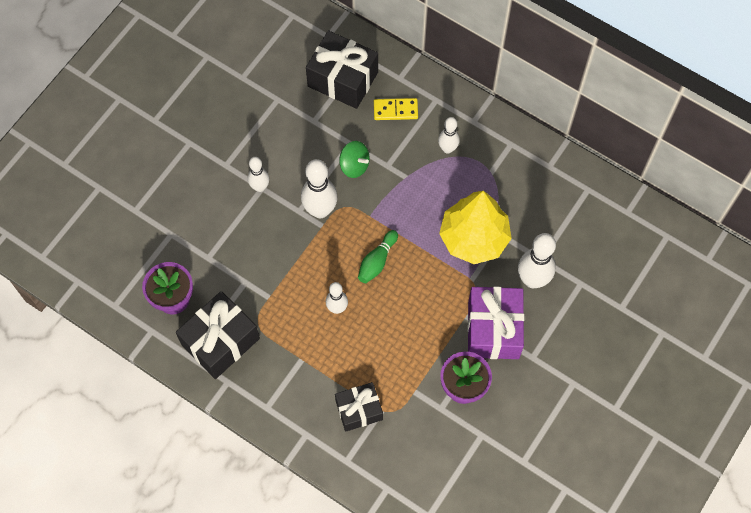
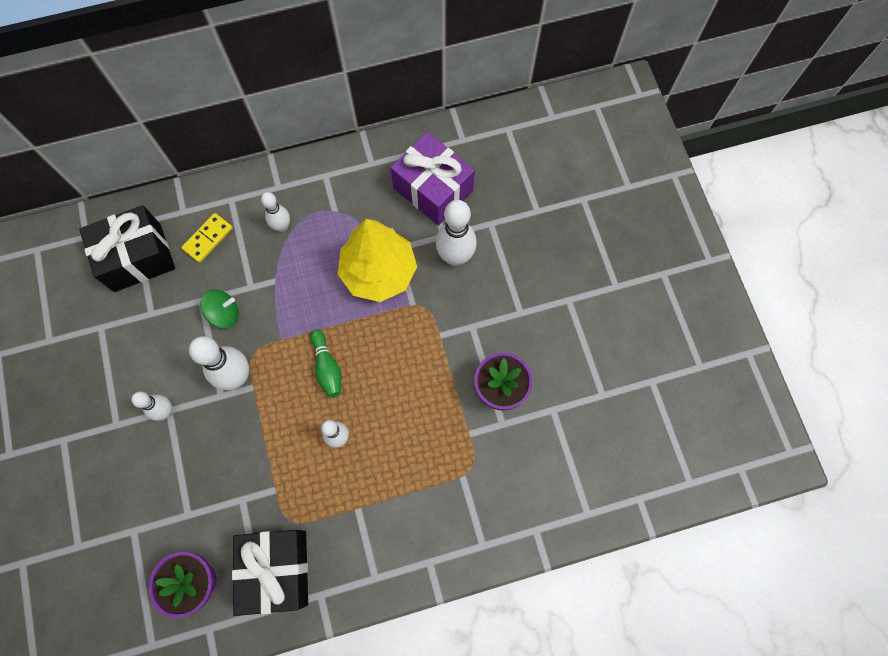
camera: 50 degrees left, 5 degrees up
black gift [335,382,383,432] -> none
purple gift [467,287,524,359] -> purple gift moved to [390,132,475,225]

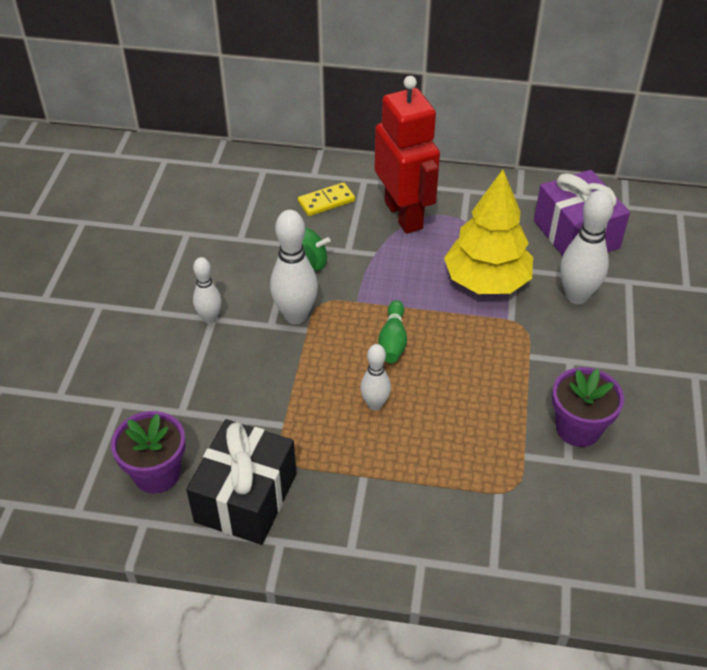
camera: 25 degrees right, 25 degrees down
black gift [79,205,175,292] -> none
white bowling pin [261,192,290,232] -> red robot [375,76,440,234]

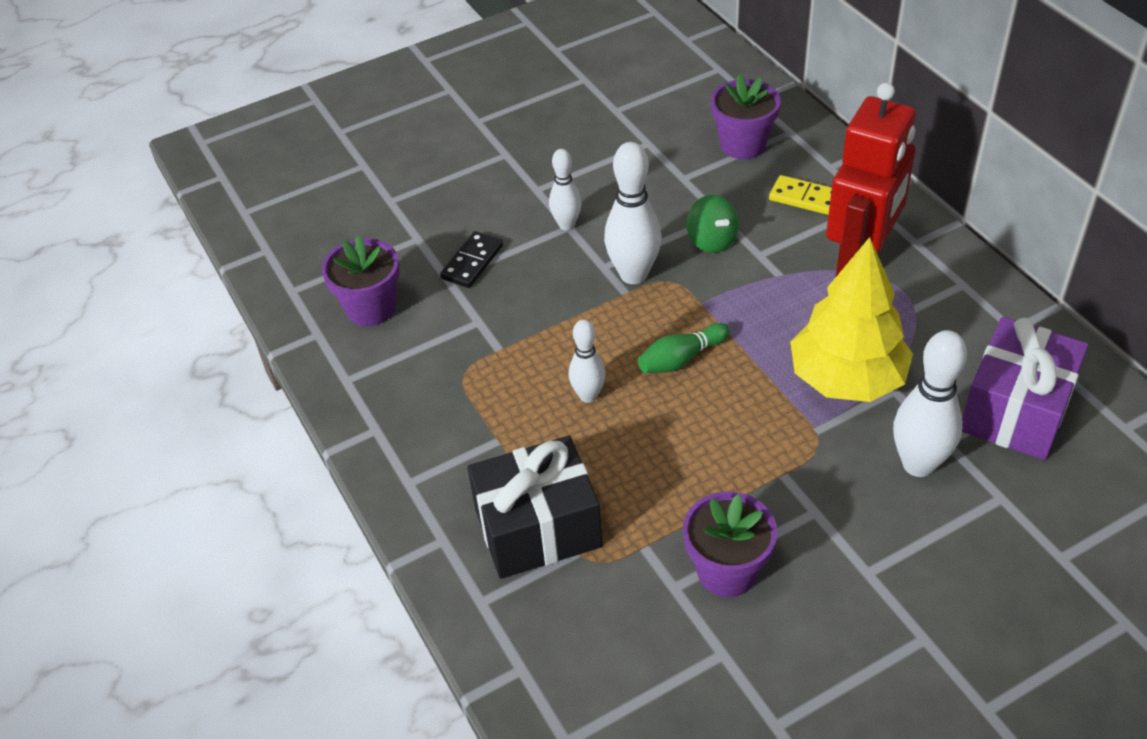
camera: 55 degrees right, 0 degrees up
black gift [186,419,296,545] -> black gift moved to [467,436,602,579]
none -> black domino [440,231,503,288]
none -> purple flower pot [711,74,781,159]

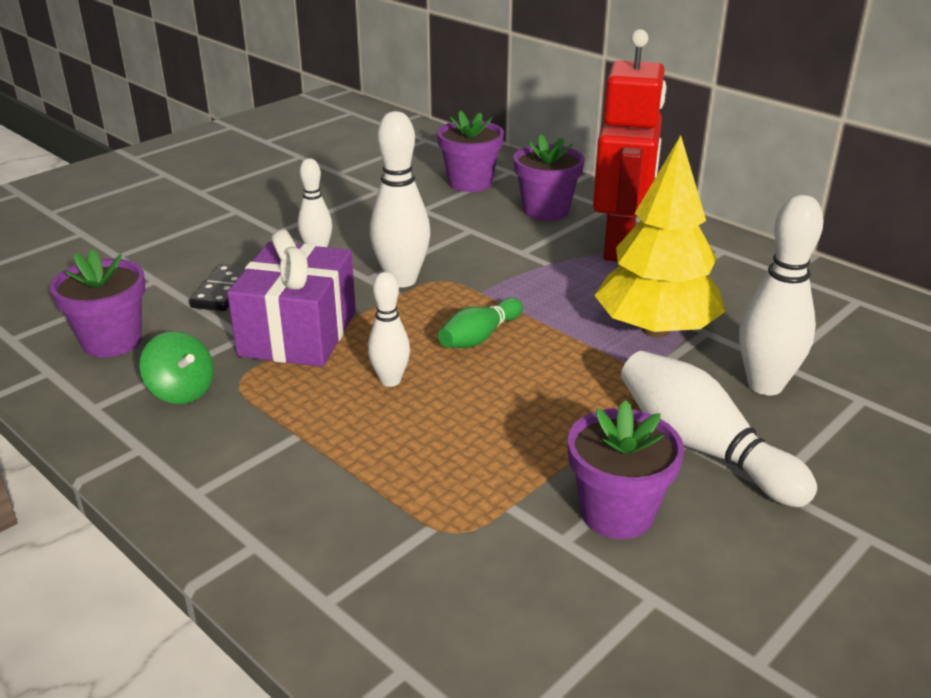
camera: 20 degrees left, 15 degrees down
black gift [467,436,602,579] -> none
green spinning top [686,195,739,253] -> green spinning top moved to [140,331,214,404]
yellow domino [769,175,832,215] -> purple flower pot [513,134,584,221]
purple gift [962,317,1089,460] -> purple gift moved to [227,229,356,367]
none -> white bowling pin [621,351,817,507]

